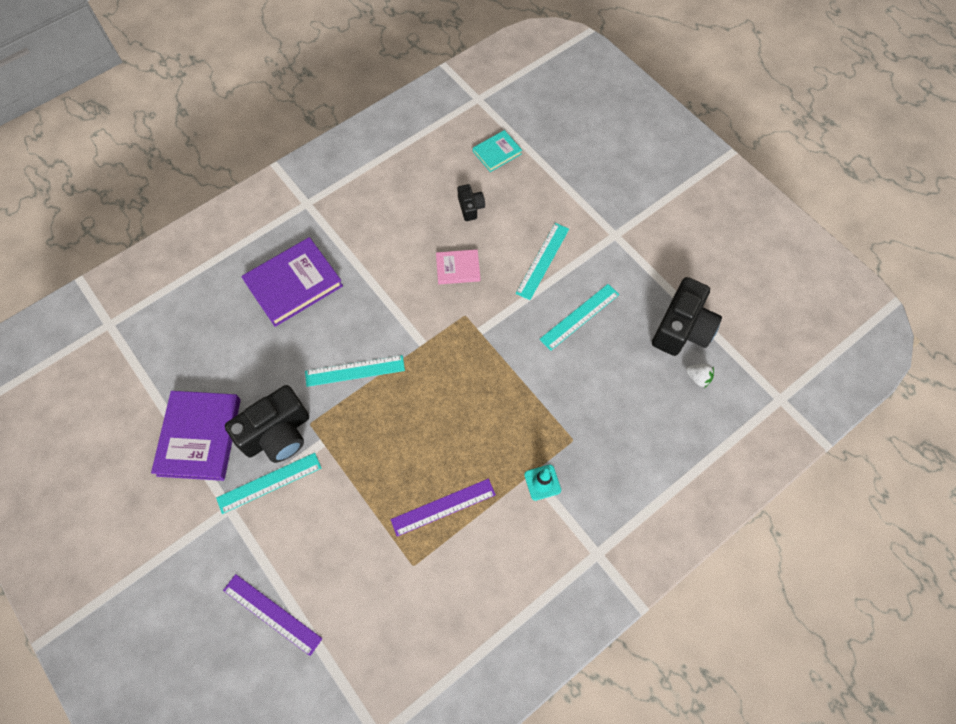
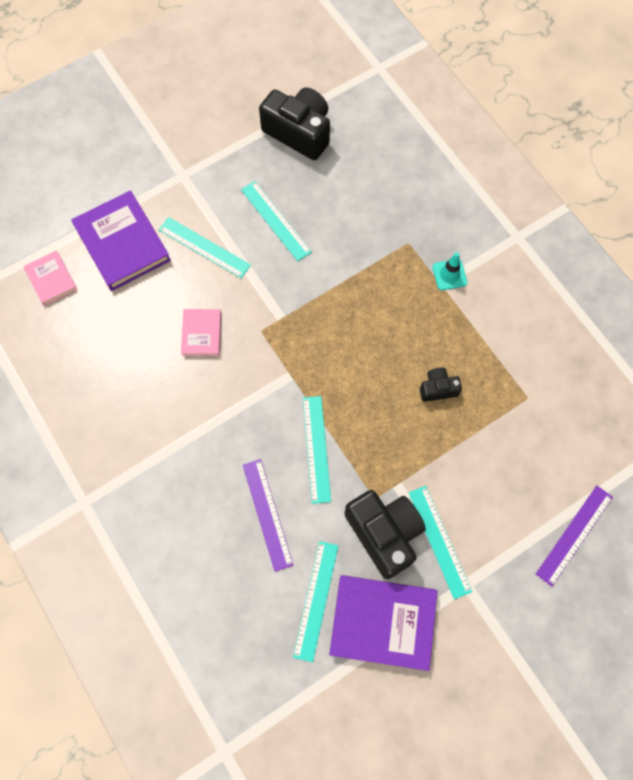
camera: 85 degrees left, 5 degrees up
purple book [241,237,343,327] -> purple book moved to [72,190,171,291]
purple ruler [390,479,496,537] -> purple ruler moved to [243,459,293,572]
black camera [458,184,485,221] -> black camera moved to [420,368,462,402]
turquoise book [473,130,522,172] -> pink book [23,250,78,306]
white strawberry [686,364,714,387] -> none
none -> turquoise ruler [293,541,338,662]

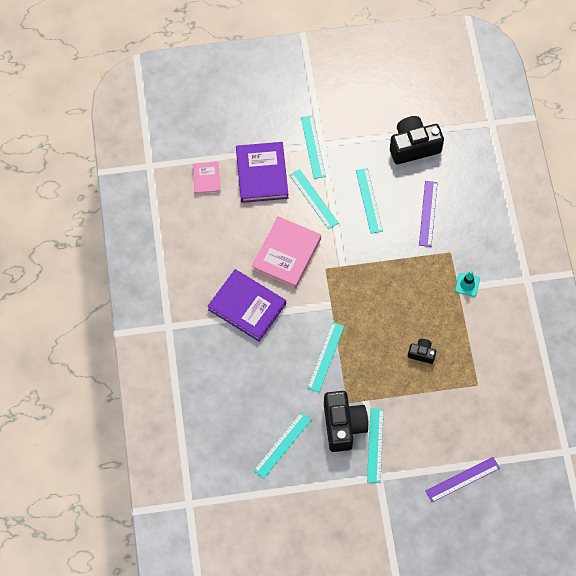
camera: 25 degrees right, 5 degrees down
pink book [181,309,221,356] -> pink book [252,216,321,289], size x1.84
purple ruler [243,459,293,572] -> purple ruler moved to [419,181,438,247]
black camera [259,88,330,160] -> black camera turned 75 degrees counterclockwise [390,116,444,164]
purple book [329,575,438,671] -> purple book moved to [207,269,286,341]
none -> turquoise ruler [301,115,326,179]

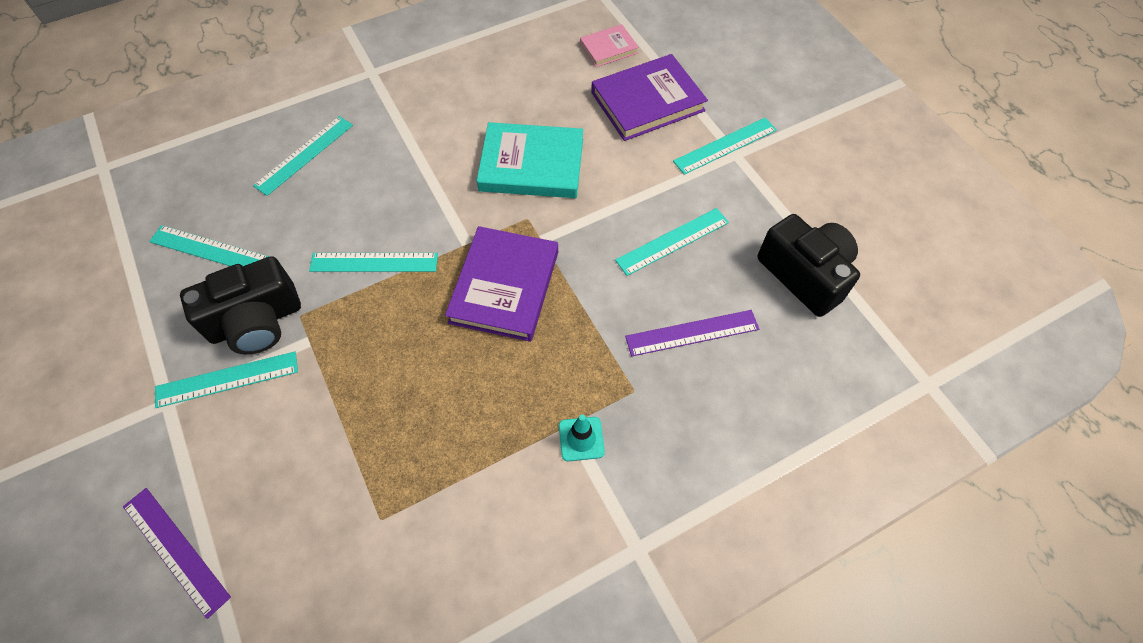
camera: 70 degrees right, 5 degrees down
purple book [207,269,286,341] -> purple book moved to [445,226,558,342]
pink book [252,216,321,289] -> turquoise book [477,122,583,198]
turquoise ruler [289,169,339,229] -> turquoise ruler moved to [253,116,353,196]
black camera [408,339,436,364] -> none

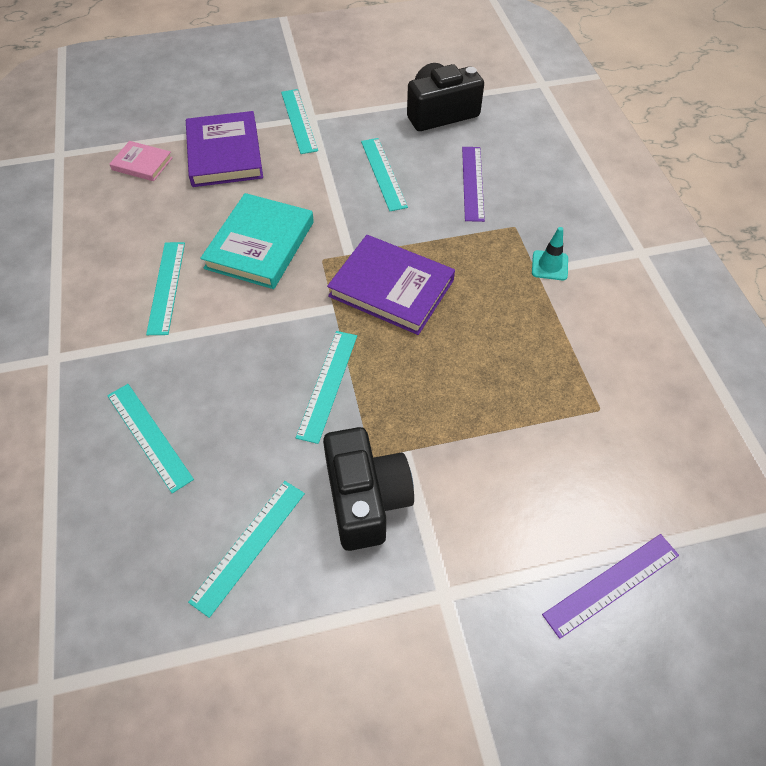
camera: 75 degrees left, 5 degrees down
turquoise ruler [155,351,298,408] -> turquoise ruler moved to [146,242,185,335]
pink book [580,24,639,67] -> pink book turned 60 degrees counterclockwise [110,141,173,181]

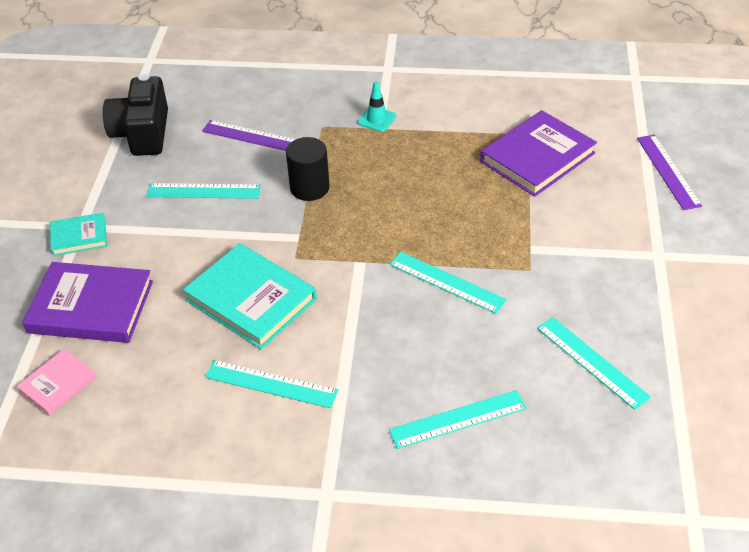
camera: 70 degrees left, 10 degrees down
turquoise ruler [281,89,318,154] -> turquoise book [50,213,107,256]
black camera [323,427,414,551] -> none
purple book [327,235,455,335] -> purple book moved to [480,110,597,197]
none -> black cylinder [286,137,330,201]

